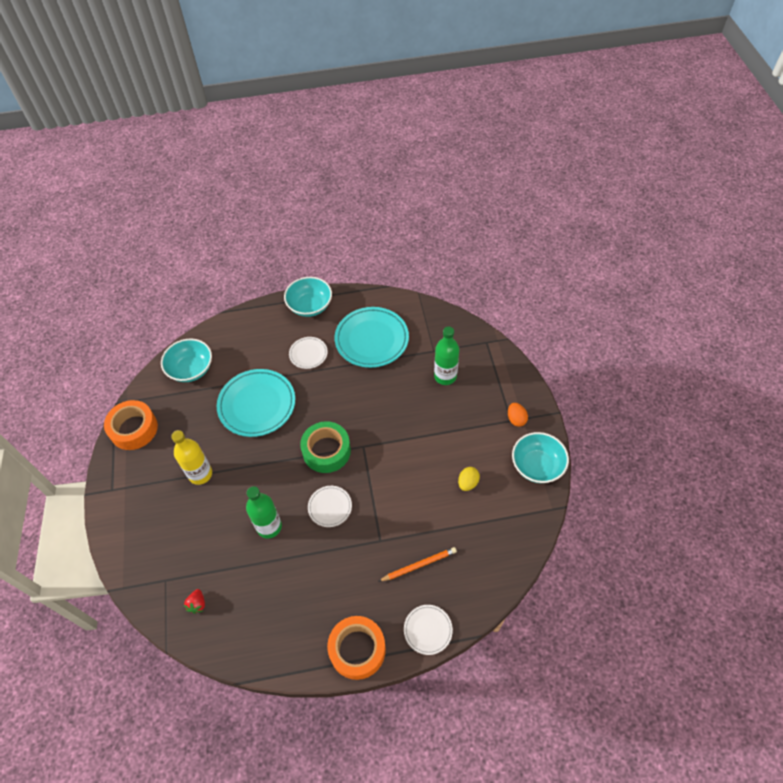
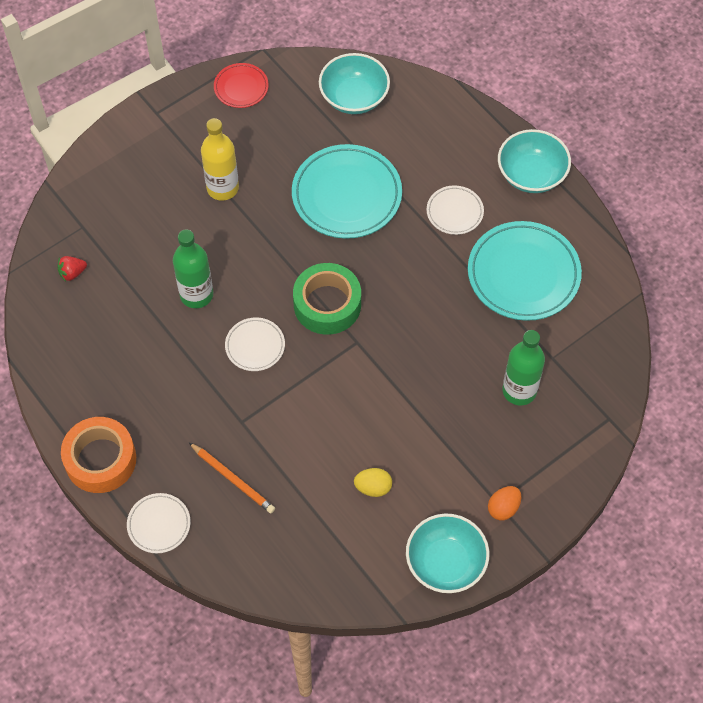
camera: 60 degrees right, 5 degrees up
orange tape [104,400,158,450] -> red plate [214,63,269,108]

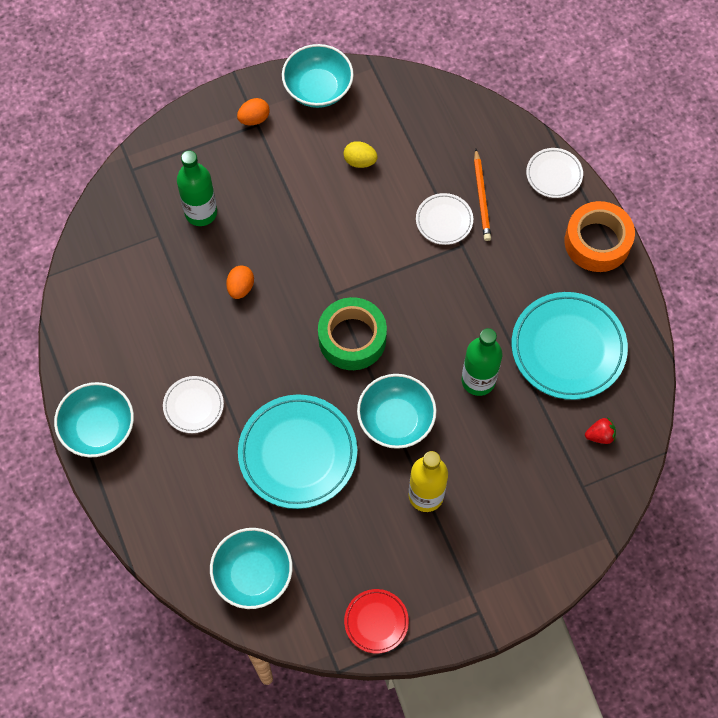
camera: 165 degrees left, 5 degrees up
orange pencil [189,443,275,513] -> orange pencil turned 150 degrees counterclockwise [474,149,491,241]
white plate [225,317,285,371] -> white plate moved to [416,193,473,245]
turquoise plate [468,221,582,321] -> turquoise plate moved to [512,292,628,400]
none -> orange egg [226,265,254,299]
none -> turquoise bowl [357,374,437,449]

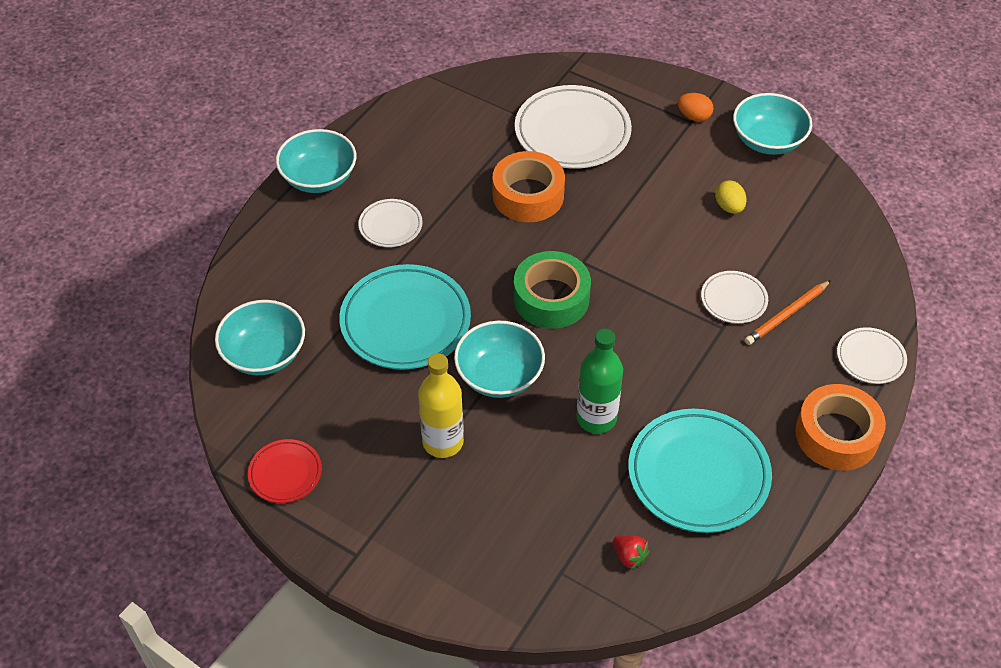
camera: 55 degrees right, 15 degrees down
green bottle [177,151,217,226] -> white plate [515,85,632,169]
orange egg [226,265,254,299] -> orange tape [493,151,565,222]

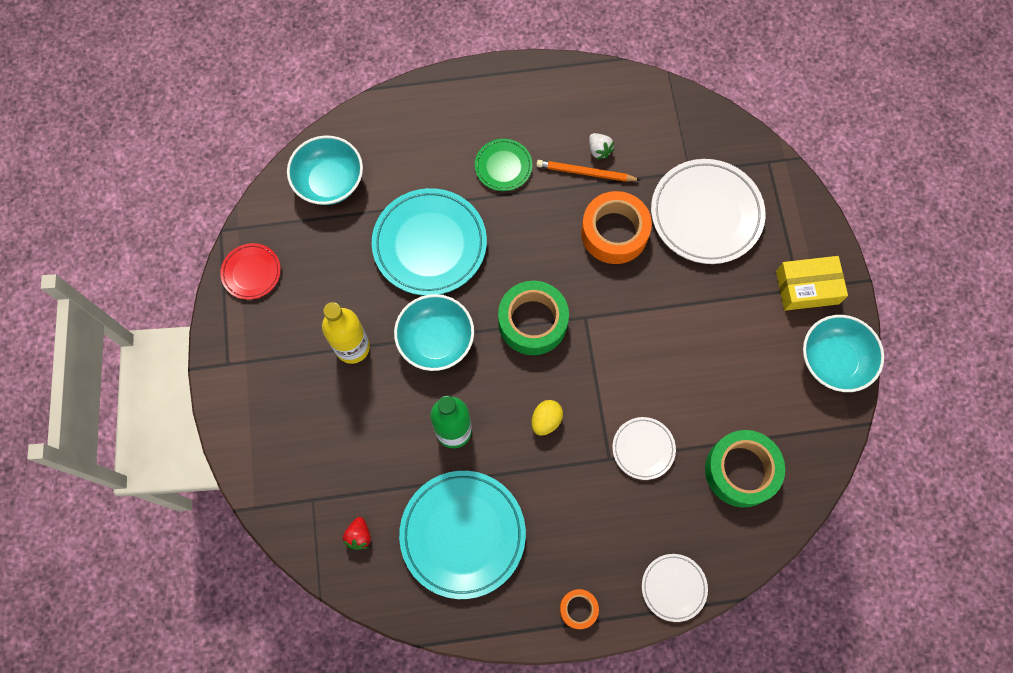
camera: 50 degrees right, 20 degrees up
turquoise bowl [276,129,356,193] -> none
white plate [358,199,422,247] -> green plate [475,139,532,191]
orange egg [678,93,713,122] -> yellow box [776,256,848,311]
yellow egg [715,180,747,214] -> yellow egg moved to [532,400,563,436]
orange pencil [745,280,831,345] -> orange pencil moved to [536,160,640,182]
orange tape [795,384,886,471] -> orange tape [560,589,599,629], size x0.50
none -> white strawberry [589,133,614,160]
none -> green tape [705,430,785,507]

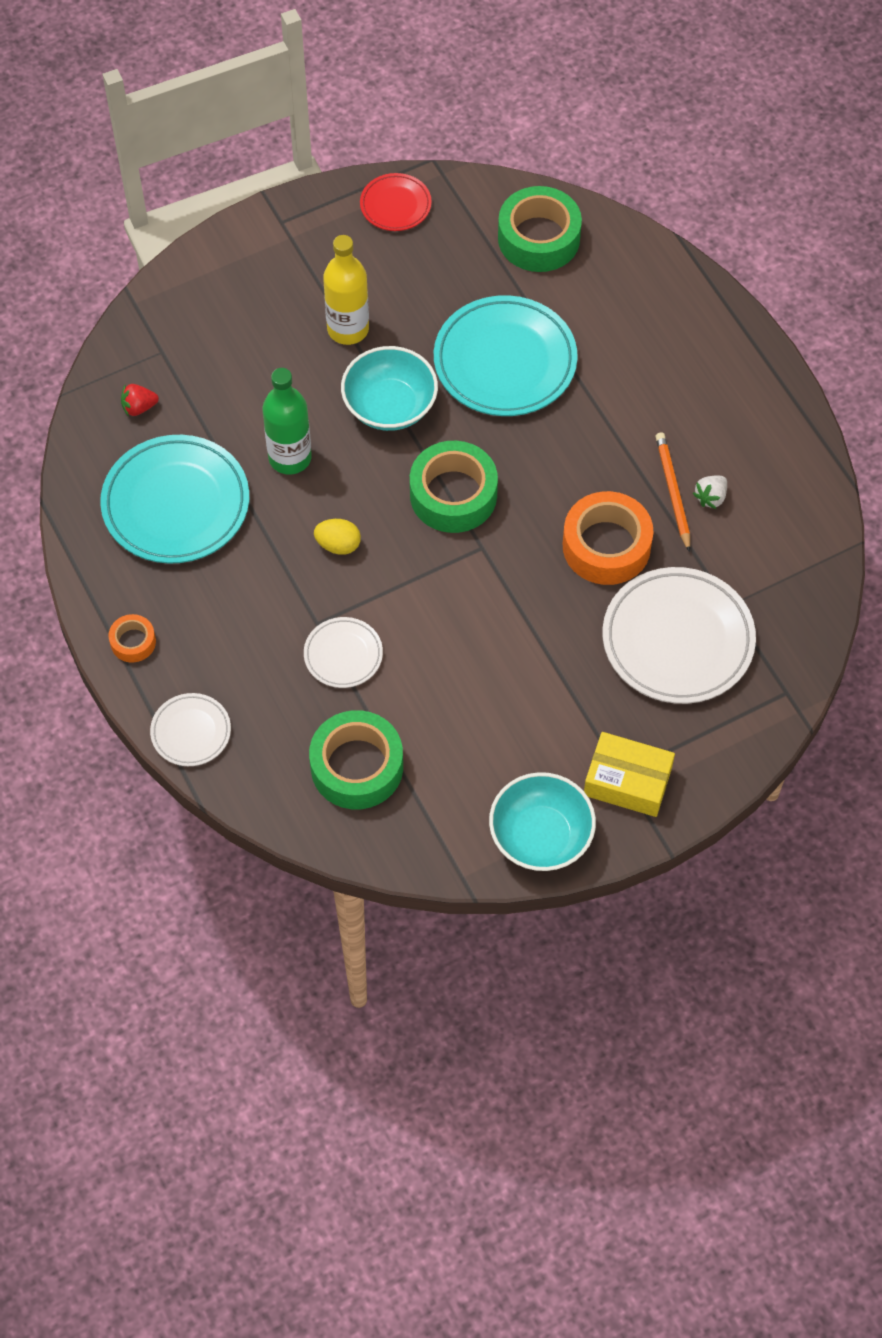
camera: 70 degrees right, 10 degrees down
turquoise bowl [287,136,363,205] -> green tape [498,186,582,272]
green plate [475,139,532,191] -> none
yellow box [776,256,848,311] -> yellow box turned 45 degrees counterclockwise [584,732,675,817]

